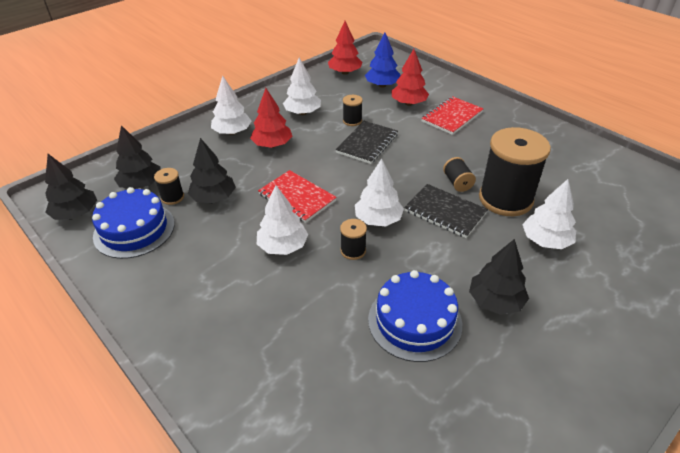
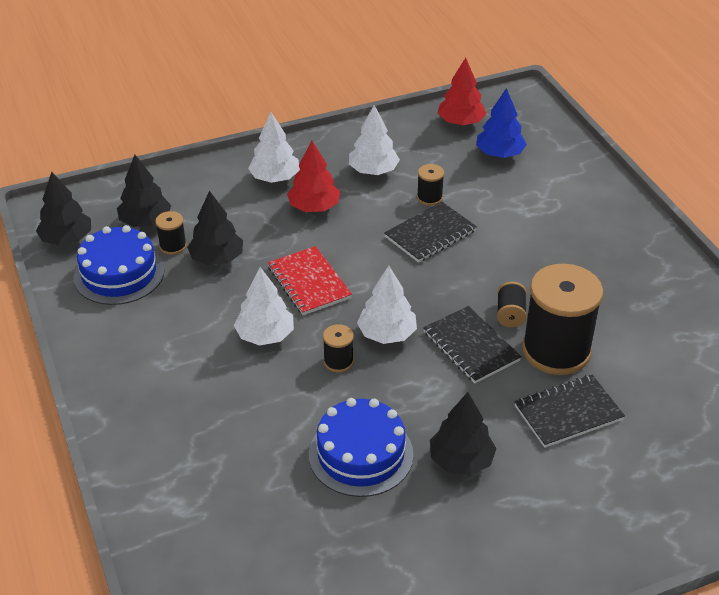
camera: 20 degrees right, 0 degrees up
red tree [391,49,429,106] -> none
red notebook [421,96,484,135] -> none
white tree [522,179,576,249] -> black notebook [514,375,625,448]

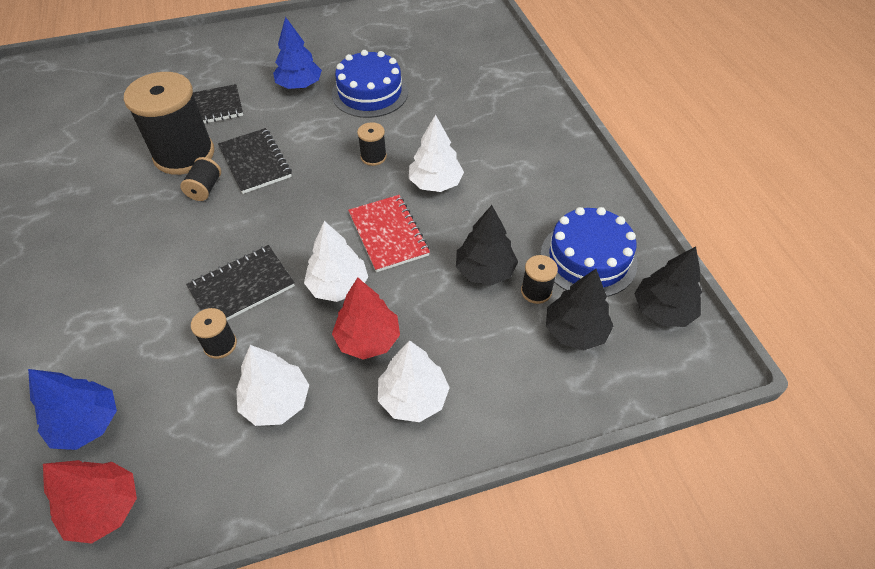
camera: 175 degrees left, 10 degrees up
white tree [357,266,417,344] -> white tree moved to [304,221,368,302]
black tree [430,392,497,475] -> blue tree [273,17,322,89]

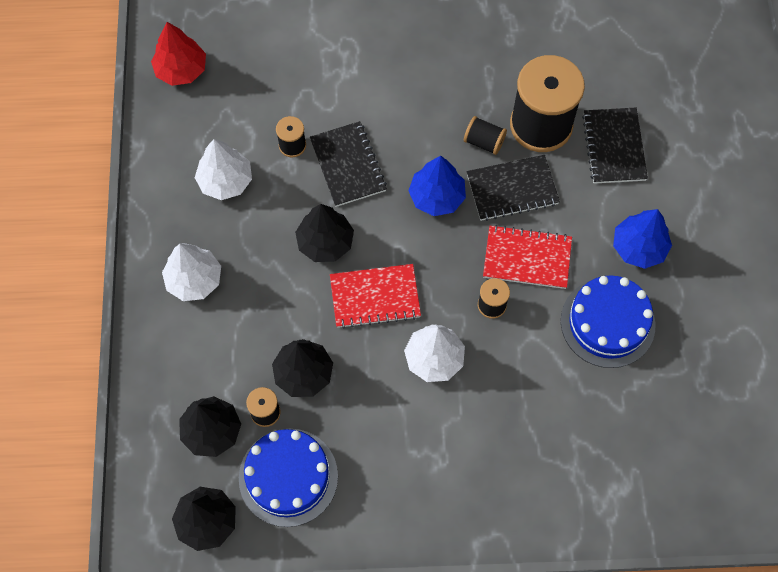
camera: 105 degrees right, 15 degrees up
blue tree [28,369,117,450] -> blue tree moved to [408,156,466,216]
white tree [304,221,368,302] -> black tree [295,204,354,262]
red tree [332,277,400,360] -> none
none -> red notebook [483,225,572,289]

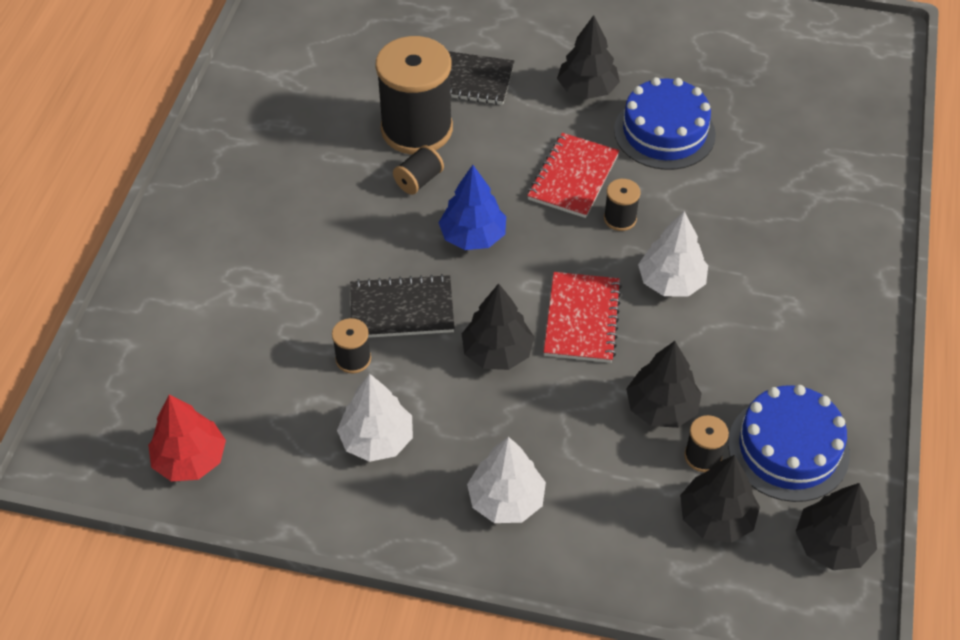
camera: 75 degrees left, 15 degrees down
black notebook [467,155,560,221] -> none
blue tree [613,209,672,269] -> black tree [557,15,620,99]

